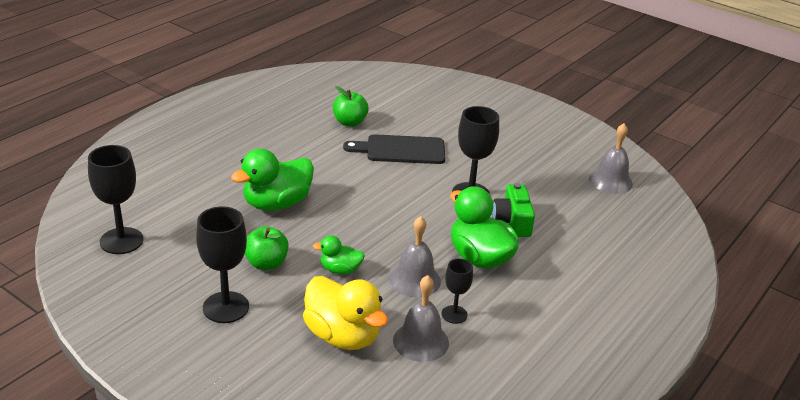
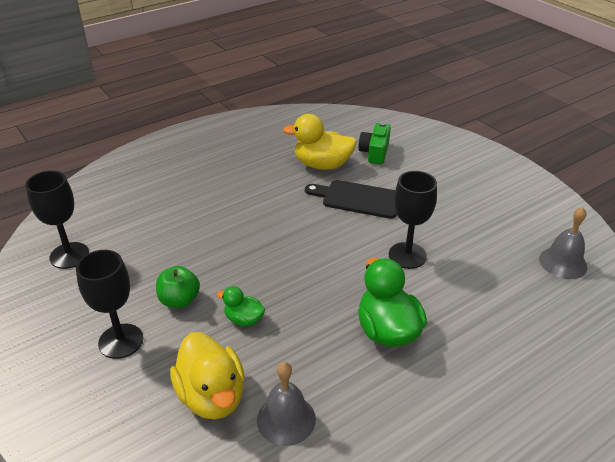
camera: 20 degrees right, 5 degrees up
green duck [231,149,314,211] -> none
green apple [333,86,369,127] -> yellow duck [283,114,357,170]
grey bell [389,216,441,297] -> none
black goblet [442,259,473,324] -> none
green camera [492,183,535,237] -> green camera moved to [358,122,391,164]

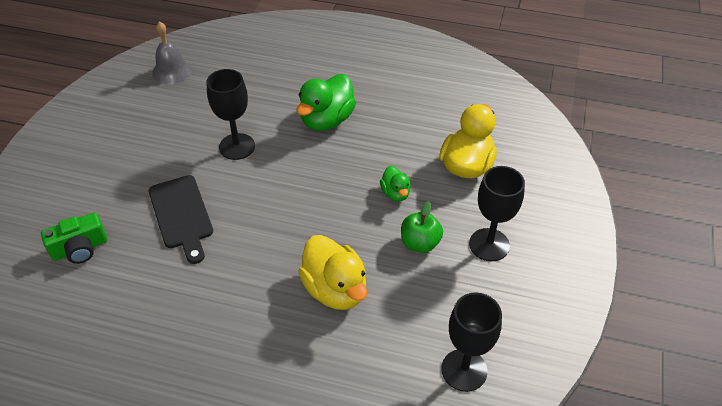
camera: 130 degrees left, 10 degrees up
grey bell [257,362,316,446] -> none
yellow duck [283,114,357,170] -> yellow duck moved to [298,235,367,310]

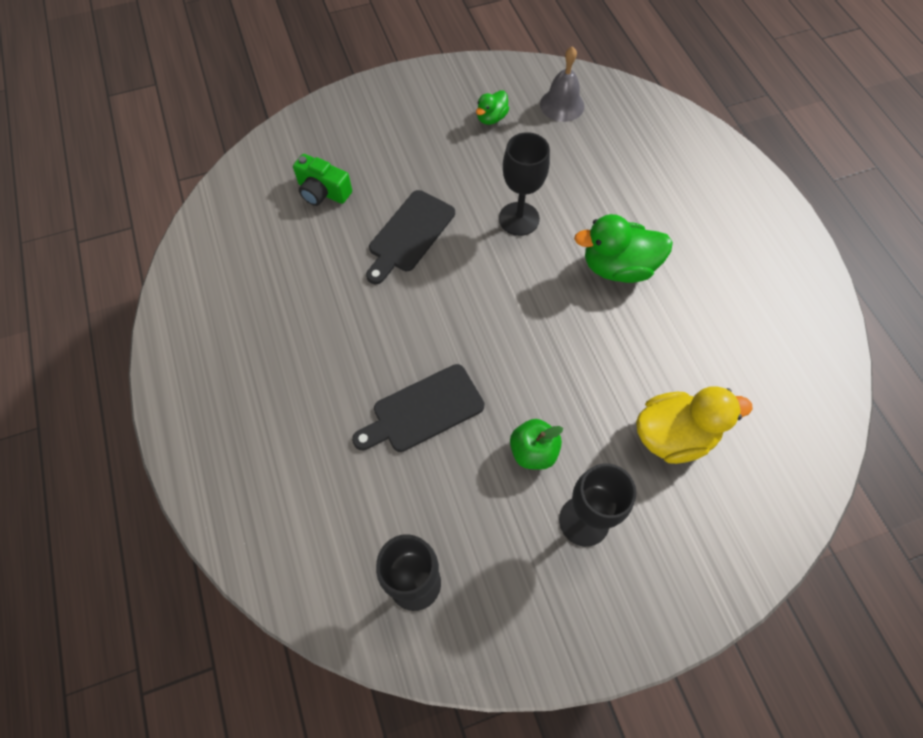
camera: 55 degrees right, 15 degrees up
yellow duck [298,235,367,310] -> black cutting board [352,364,485,452]
green duck [380,166,411,202] -> green duck moved to [476,90,509,125]

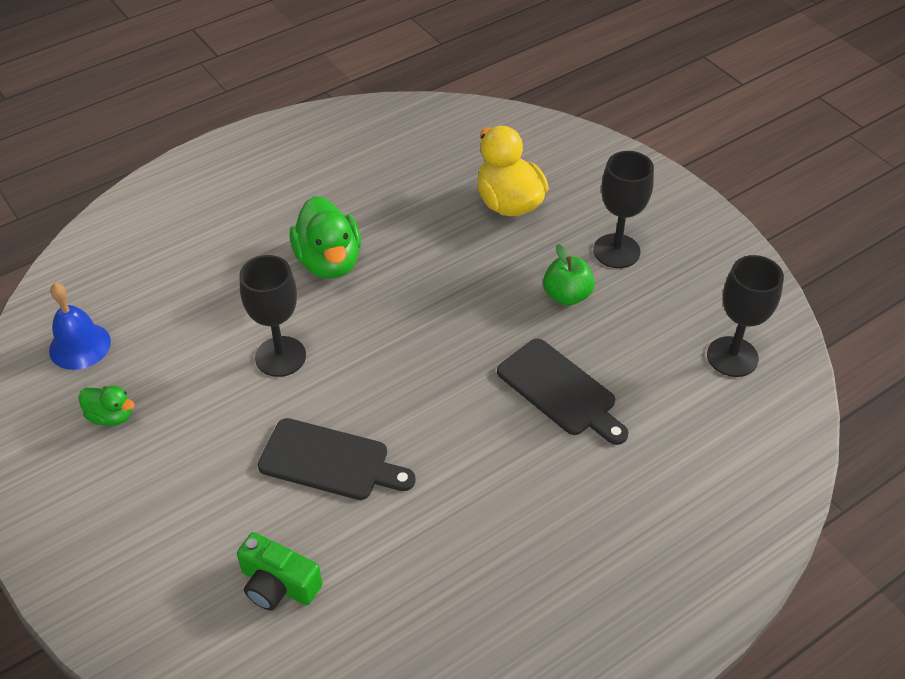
camera: 105 degrees left, 15 degrees down
green camera [293,154,352,206] -> green camera turned 105 degrees clockwise [237,532,323,610]
grey bell [540,46,584,122] -> blue bell [49,283,111,370]

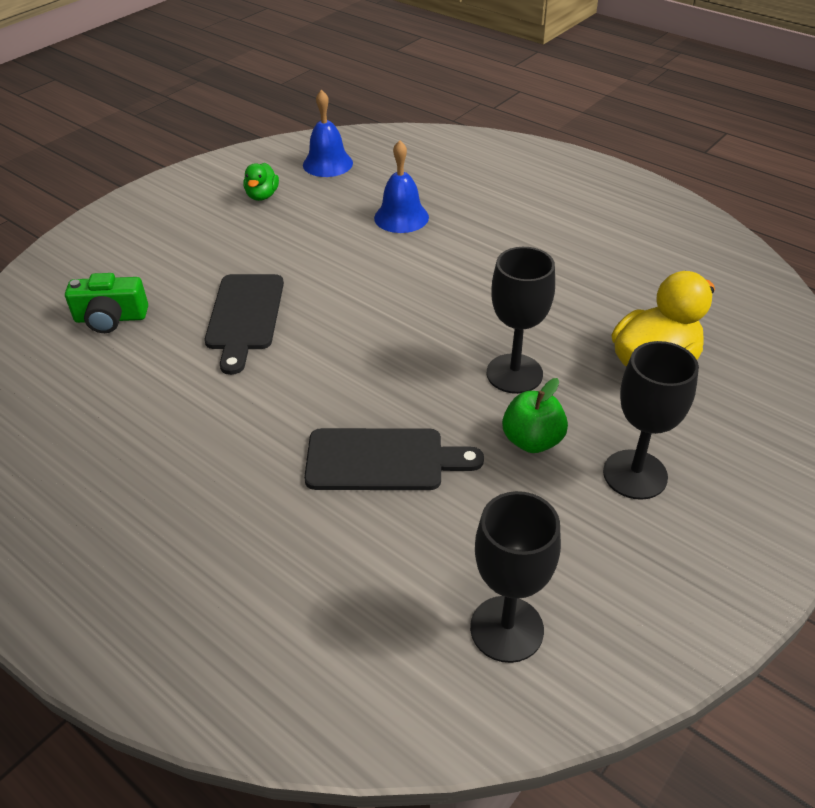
camera: 75 degrees right, 5 degrees down
green camera [237,532,323,610] -> green camera turned 105 degrees counterclockwise [65,273,148,333]
black goblet [239,255,306,377] -> black goblet moved to [487,247,555,394]
green duck [289,196,361,279] -> none
black cutting board [497,338,629,445] -> black cutting board turned 120 degrees counterclockwise [304,428,484,490]
none -> blue bell [374,140,429,233]

